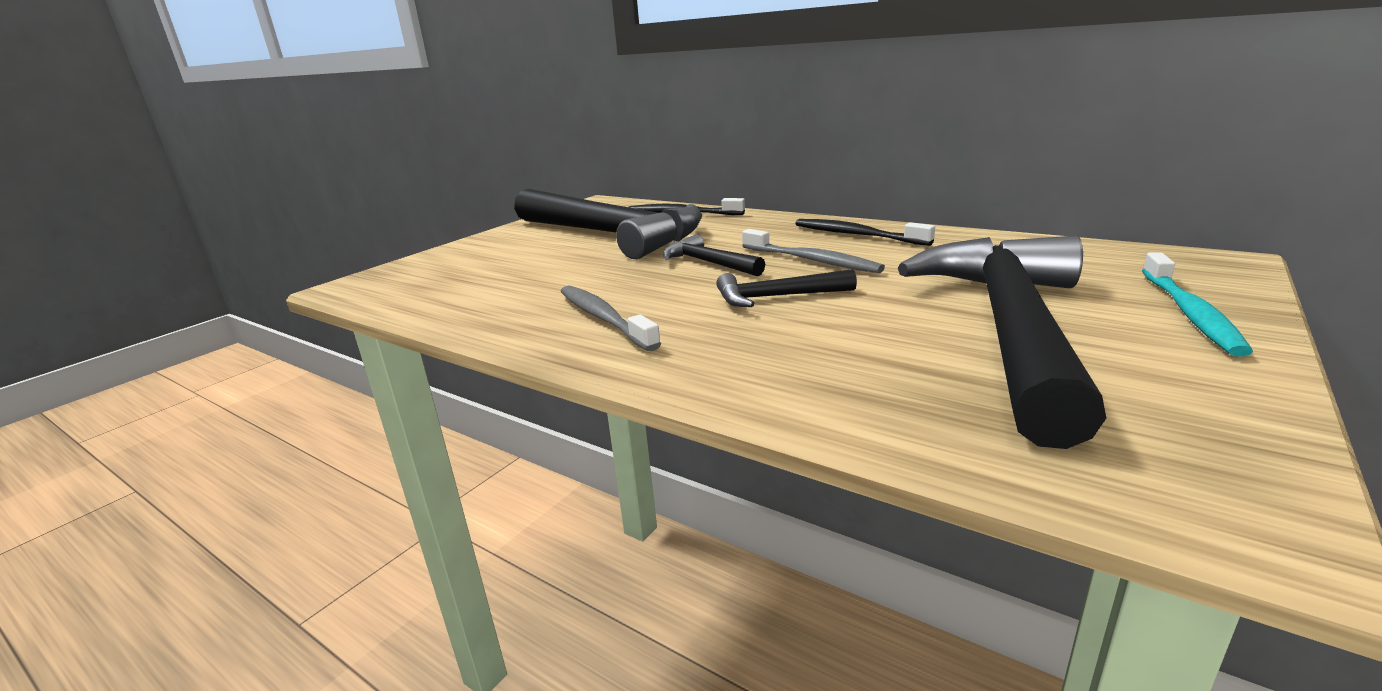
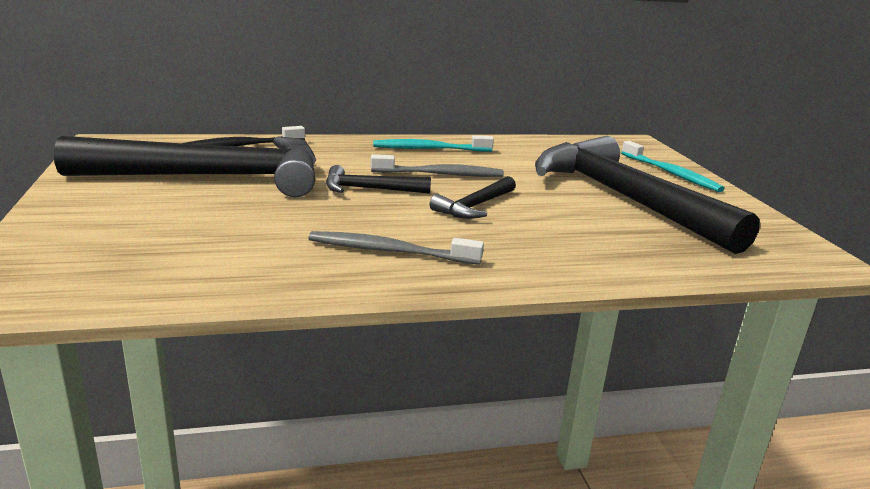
camera: 50 degrees left, 0 degrees up
black toothbrush [795,219,935,246] -> turquoise toothbrush [373,135,494,152]

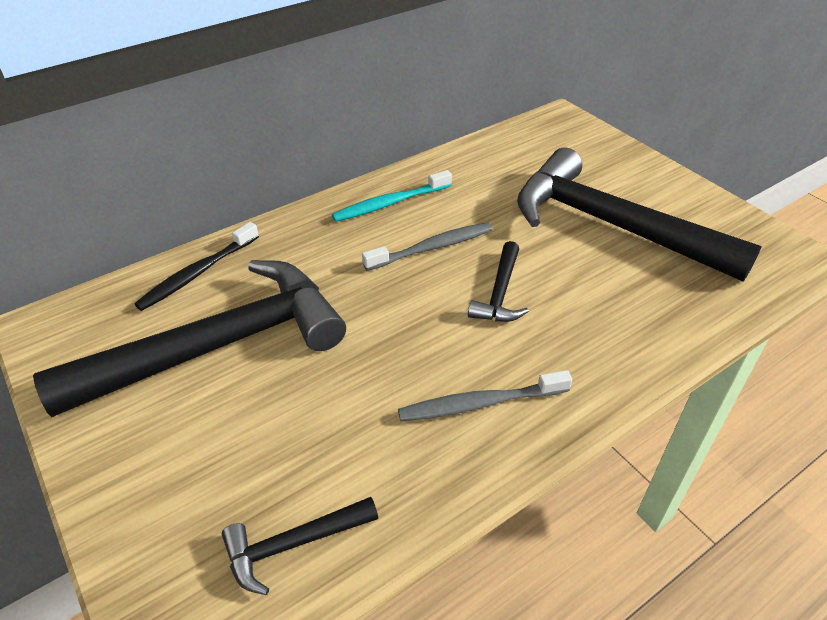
camera: 20 degrees left, 20 degrees up
black hammer [326,165,431,194] -> black hammer moved to [222,497,378,595]
turquoise toothbrush [621,141,725,192] -> none

